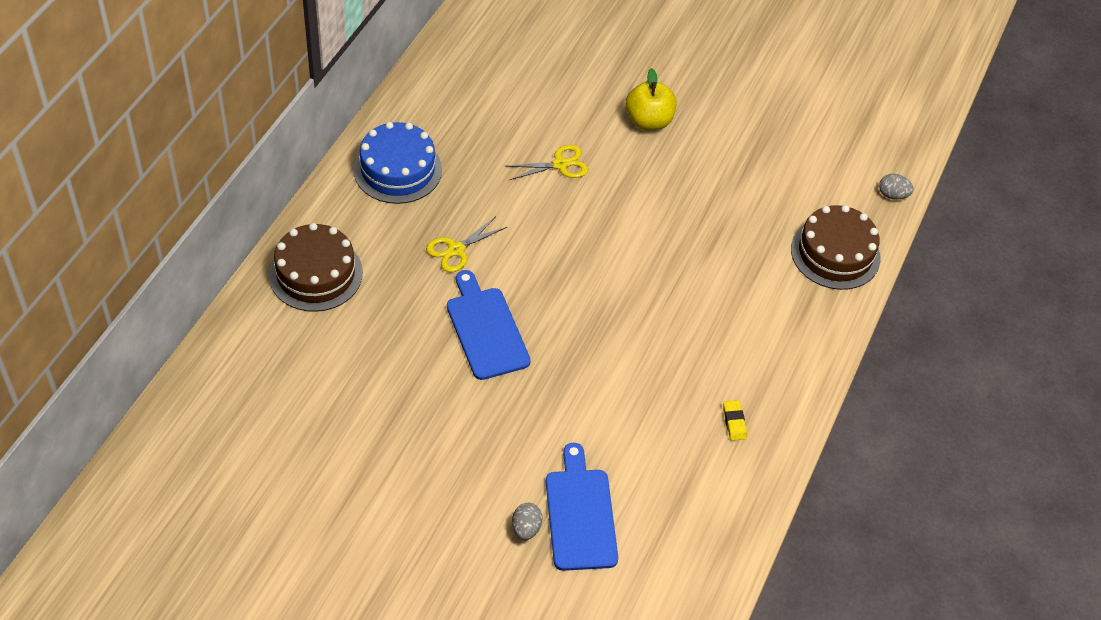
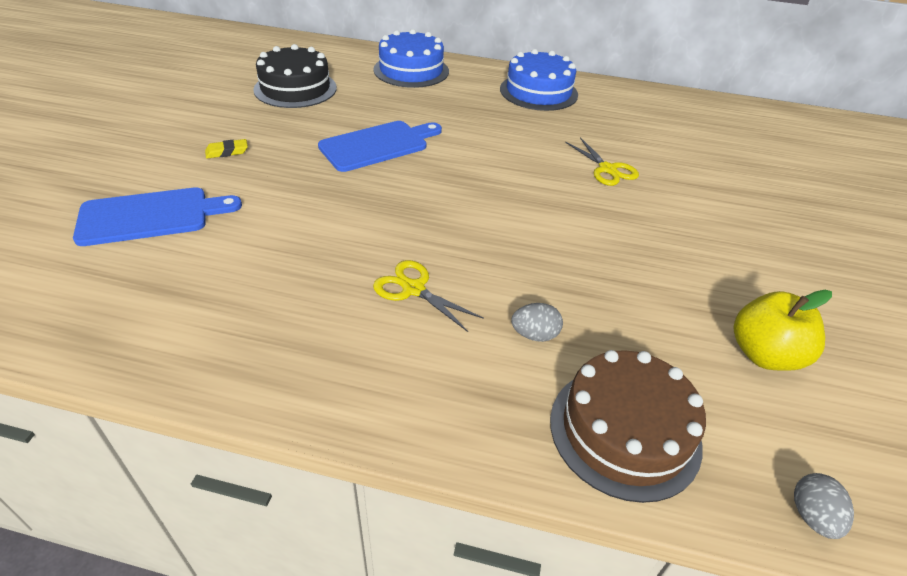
camera: 80 degrees right, 10 degrees down
brown cake [269,223,363,312] -> blue cake [373,29,449,88]
yellow scissors [426,216,507,272] -> yellow scissors moved to [373,260,484,332]
grey egg [512,503,542,540] -> grey egg moved to [511,303,563,342]
yellow apple [625,68,676,130] -> yellow apple moved to [734,290,832,371]
yellow eraser [723,400,747,441] -> yellow eraser moved to [205,139,248,159]
none -> black cake [253,44,337,108]

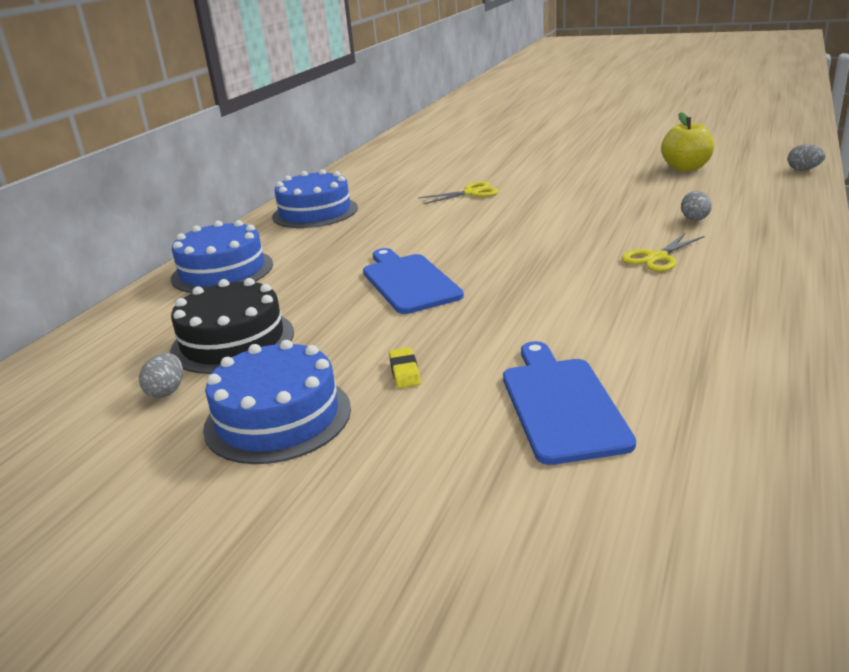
camera: 75 degrees left, 15 degrees down
brown cake [550,350,706,503] -> none
none -> grey egg [139,353,183,398]
none -> blue cake [203,340,351,464]

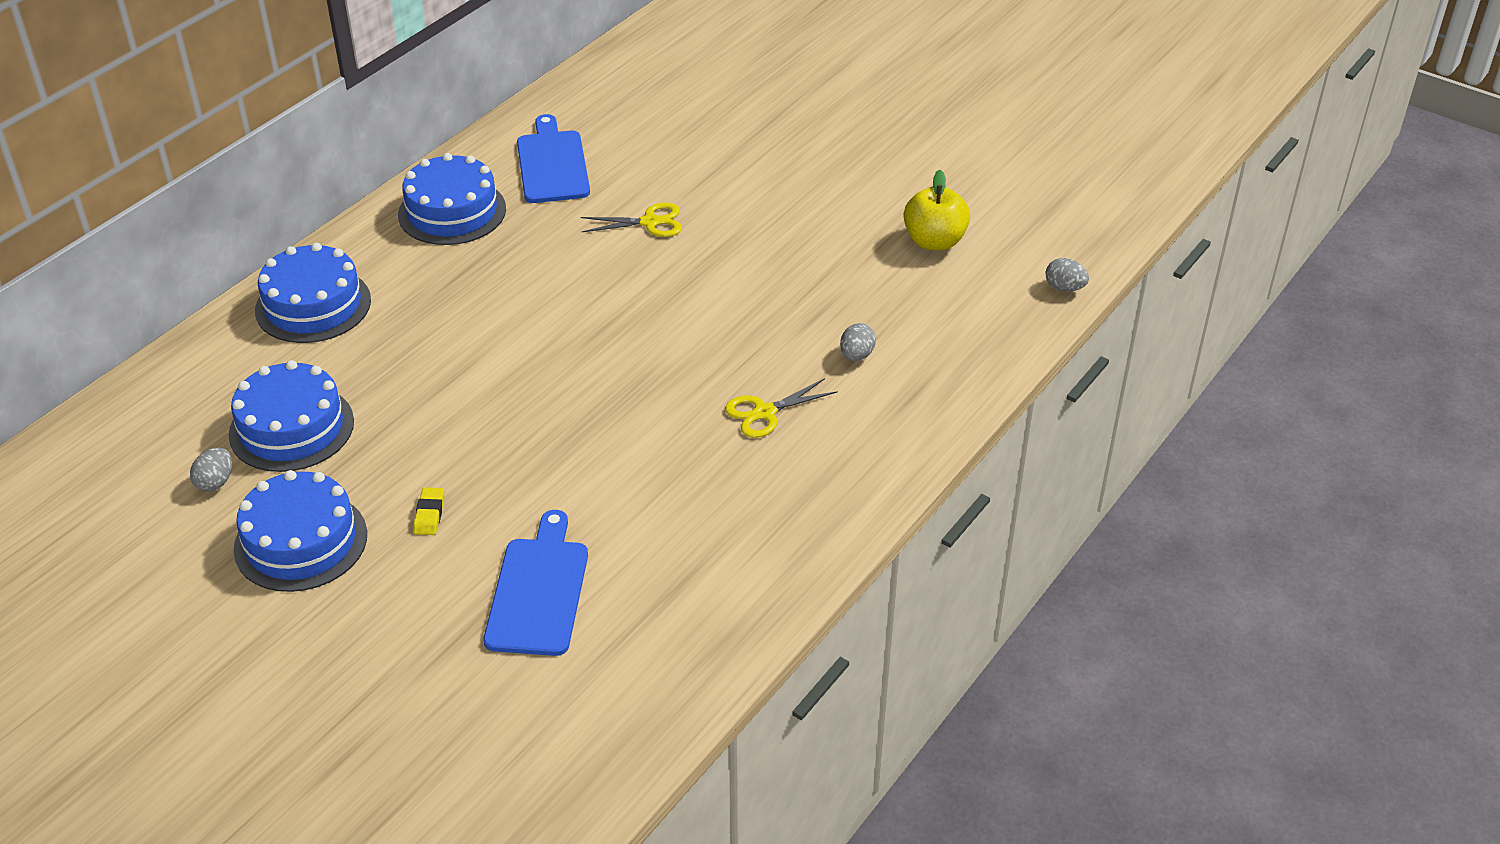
camera: 10 degrees right, 15 degrees up
black cake [170,278,294,374] -> blue cake [229,360,354,472]
blue cutting board [363,248,464,314] -> blue cutting board moved to [517,114,590,203]

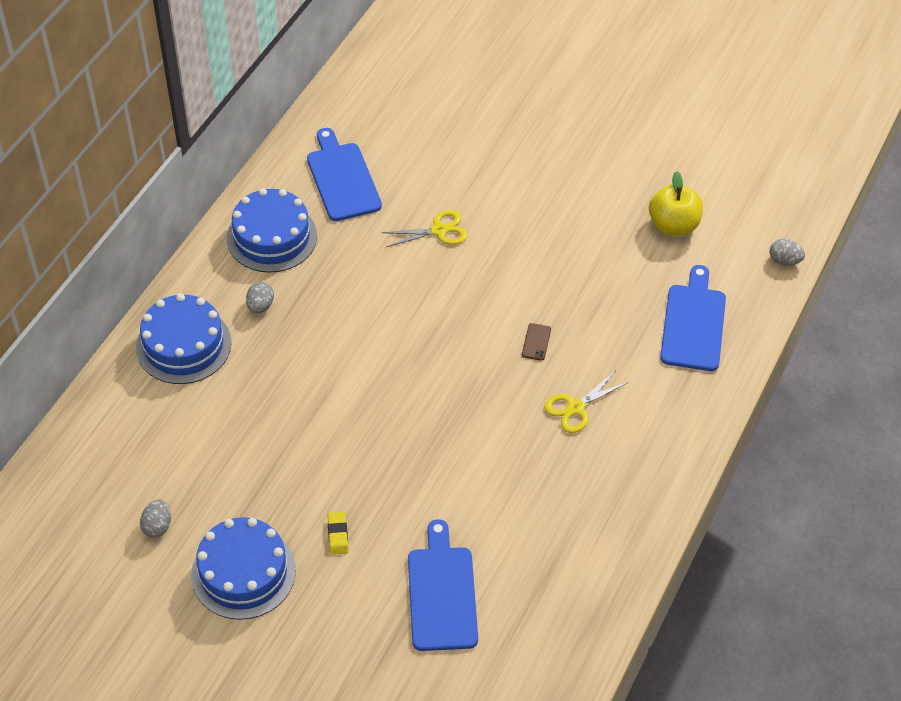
camera: 10 degrees left, 10 degrees up
blue cake [229,360,354,472] -> none
grey egg [840,323,876,361] -> grey egg moved to [246,282,274,314]
none -> brown phone [522,323,551,361]
none -> blue cutting board [660,265,726,371]

